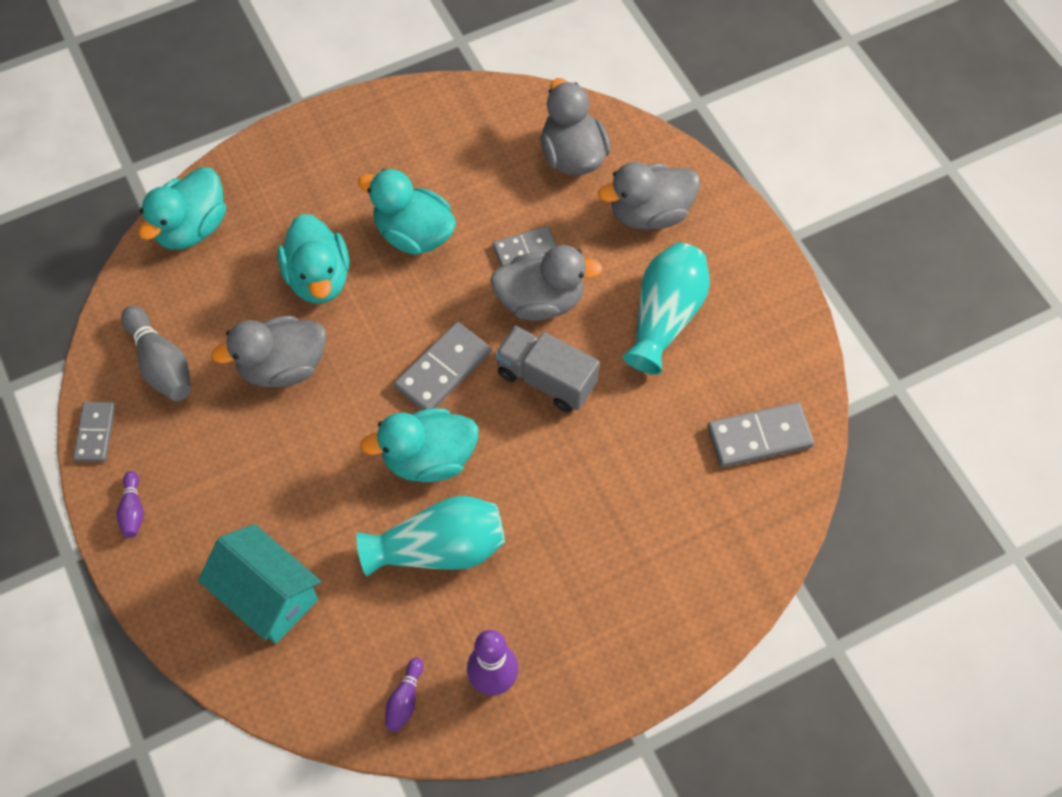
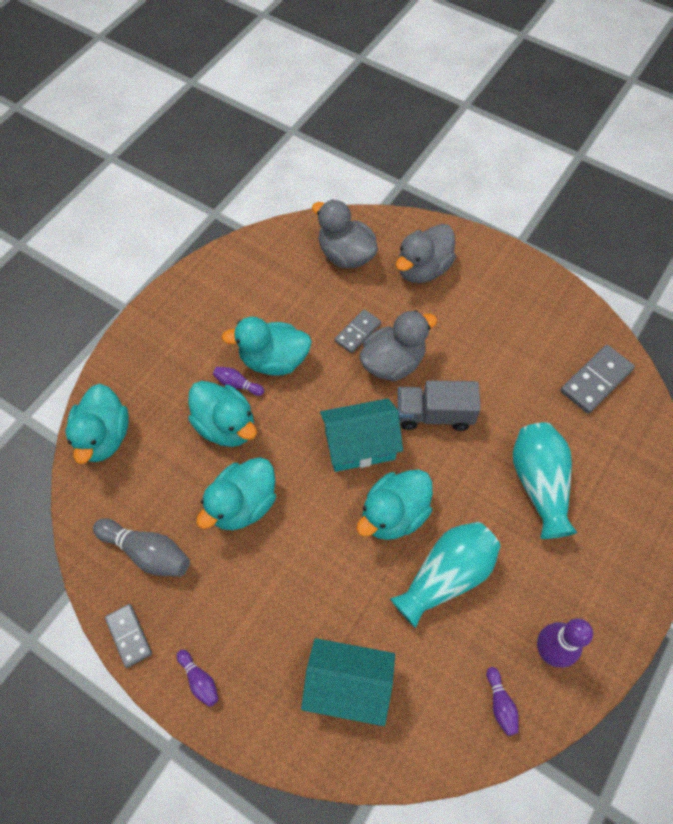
camera: 30 degrees left, 0 degrees up
grey duck [211,316,326,387] -> turquoise duck [196,457,276,530]
grey domino [394,322,491,410] -> turquoise house [320,398,403,472]
turquoise vase [623,243,710,375] -> turquoise vase moved to [513,422,577,539]
none -> purple bowling pin [213,367,264,396]

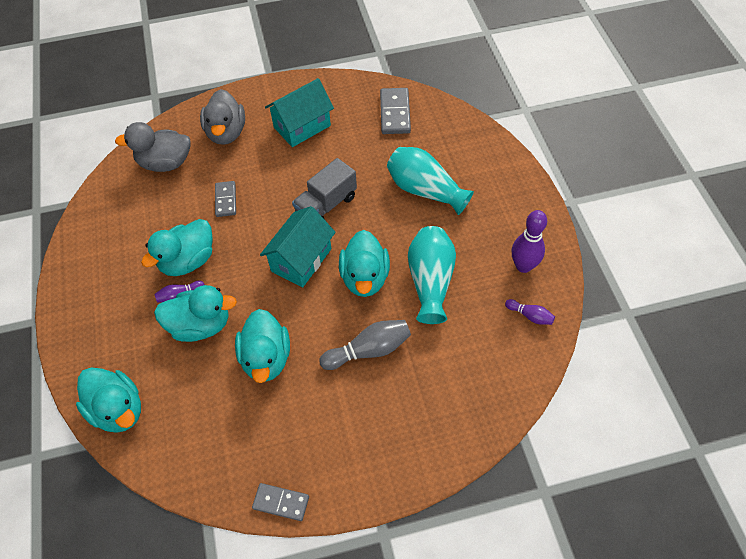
camera: 45 degrees left, 5 degrees down
grey bowling pin [93,518,190,577] -> grey bowling pin moved to [319,320,411,370]
purple bowling pin [177,649,218,707] -> none
turquoise house [301,638,395,726] -> turquoise house moved to [265,78,334,147]
grey duck [359,310,437,381] -> none

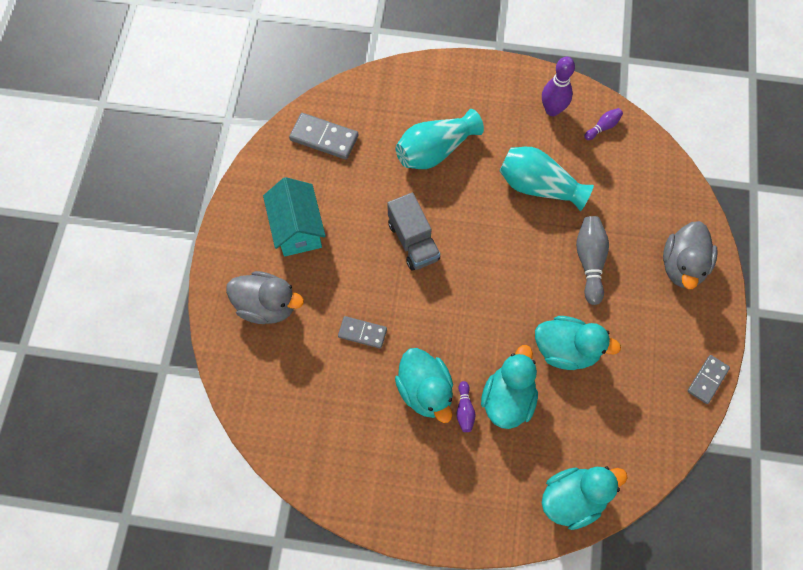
camera: 70 degrees left, 10 degrees up
grey duck [115,122,191,172] -> grey duck moved to [663,221,718,289]
turquoise house [260,206,336,288] -> none
turquoise duck [339,230,390,297] -> none

